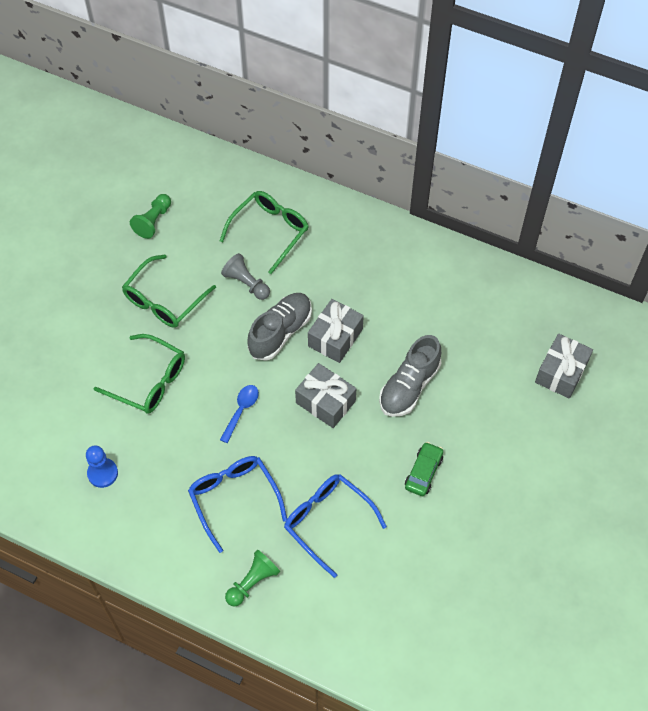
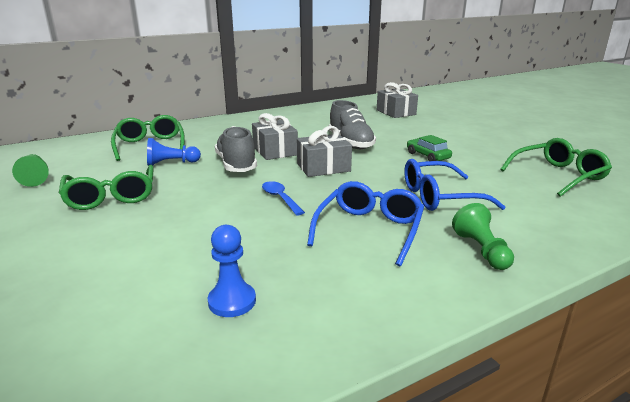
camera: 55 degrees left, 35 degrees down
green glasses [93,334,185,414] -> green glasses moved to [500,138,612,197]
blue glasses [188,456,287,553] -> blue glasses turned 105 degrees clockwise [307,181,424,266]
grey pawn [221,253,270,300] -> blue pawn [147,138,201,166]

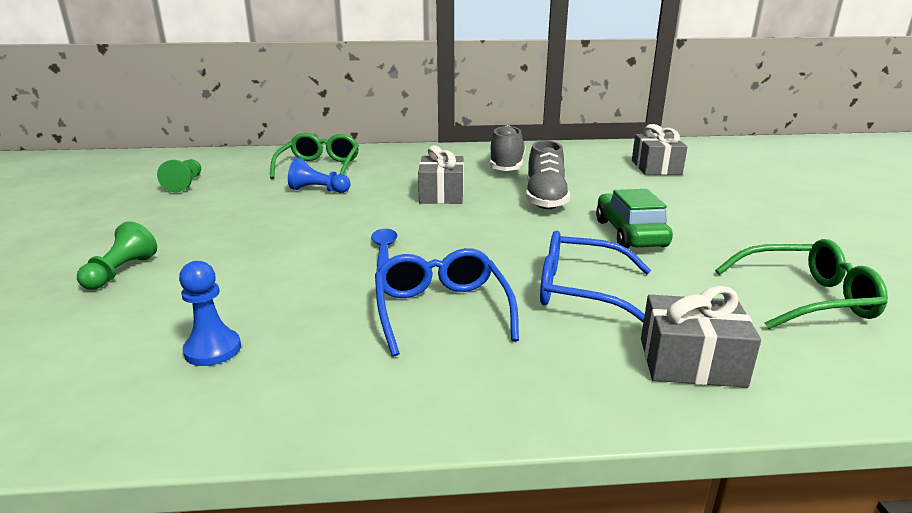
camera: 25 degrees right, 0 degrees up
green glasses [59,165,154,210] -> none
grey shoe [215,126,257,172] -> grey shoe moved to [490,125,526,171]
grey gift [297,126,352,177] -> grey gift moved to [641,286,761,388]
blue glasses [307,181,424,266] -> blue glasses turned 60 degrees counterclockwise [375,248,519,357]
green car [407,135,452,161] -> green car [596,189,673,248], size x1.52
green pawn [452,203,514,270] -> green pawn moved to [77,221,157,290]

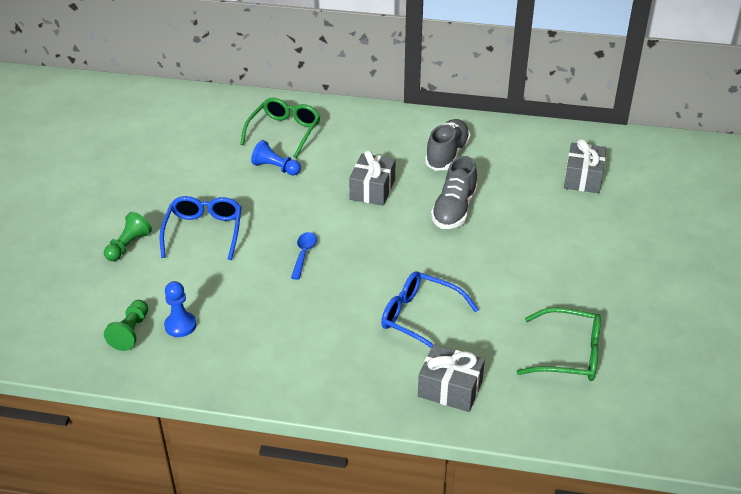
camera: 15 degrees right, 15 degrees up
green pawn [157,159,201,192] -> green pawn moved to [104,300,148,351]
blue glasses [375,248,519,357] -> blue glasses moved to [159,196,242,260]
green car [596,189,673,248] -> none

